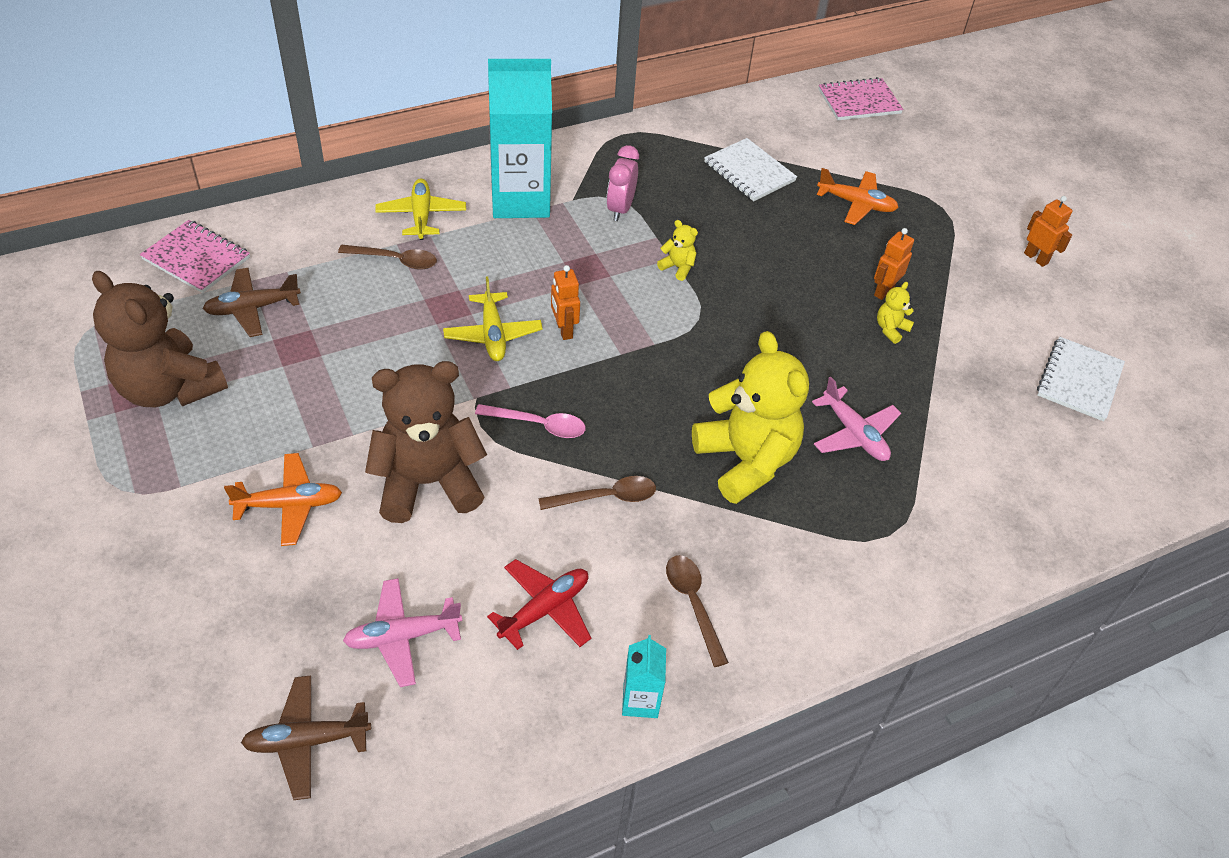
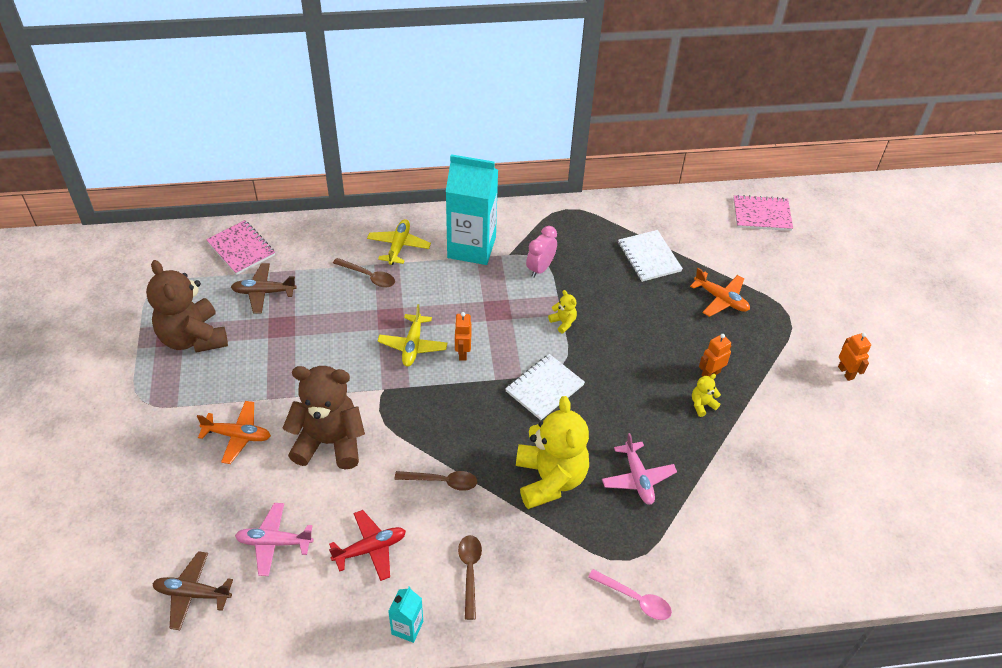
camera: 20 degrees right, 0 degrees up
pink spoon [475,404,586,438] -> pink spoon moved to [588,569,672,620]
white notebook [1037,337,1125,421] -> white notebook moved to [505,354,585,420]

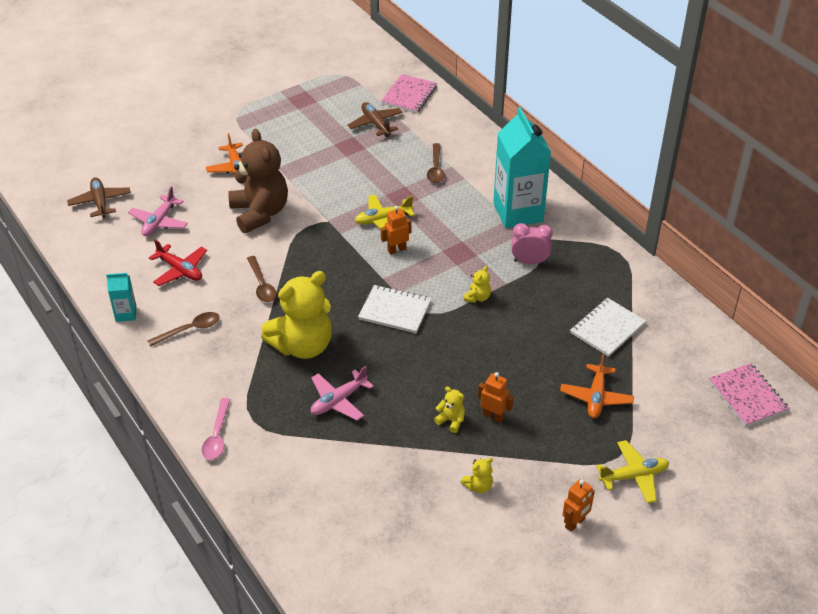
camera: 65 degrees right, 5 degrees down
brown teddy bear [146,260,228,353] -> none
pink plane [235,503,314,576] -> pink plane turned 135 degrees counterclockwise [128,186,188,236]
yellow plane [367,219,431,265] -> yellow plane moved to [596,440,669,503]
none -> yellow teddy bear [461,458,493,493]

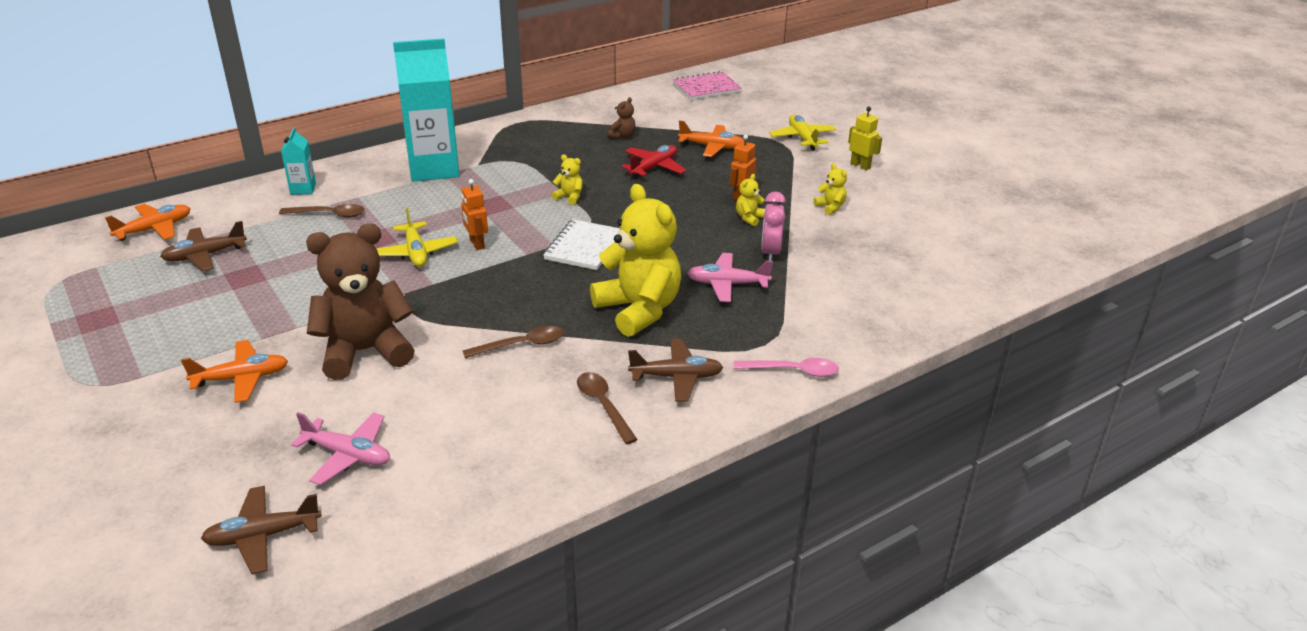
camera: 90 degrees left, 10 degrees down
turquoise carton [106,273,137,322] -> turquoise carton moved to [281,128,316,195]
red plane [149,239,207,286] -> red plane moved to [621,145,686,179]
pink plane [311,366,374,421] -> pink plane turned 135 degrees clockwise [687,253,773,302]
pink notebook [381,74,437,113] -> orange plane [105,204,191,241]
pink clock [511,223,553,264] -> pink clock moved to [761,191,786,261]
orange robot [562,479,595,532] -> yellow robot [848,106,882,170]
white notebook [570,298,646,357] -> brown teddy bear [608,97,636,139]
none -> brown plane [628,339,723,402]

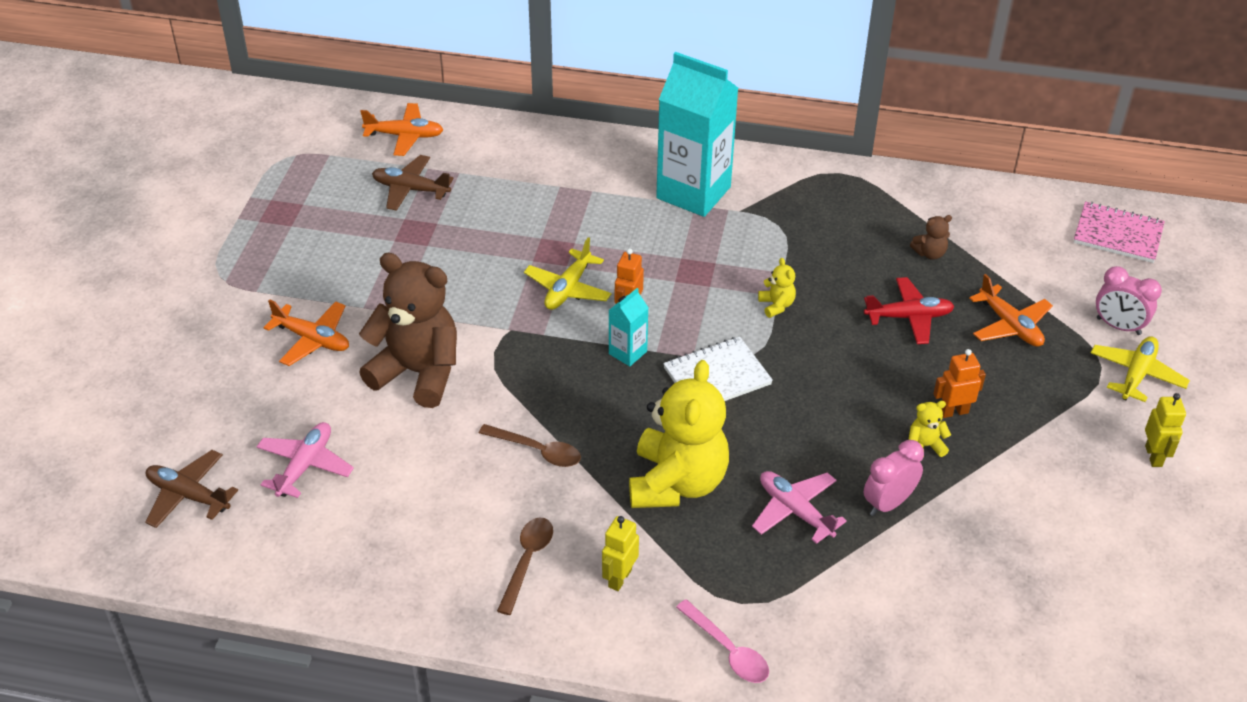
camera: 45 degrees right, 10 degrees up
brown spoon [279,204,365,218] -> none
turquoise carton [281,128,316,195] -> turquoise carton moved to [608,288,648,366]
pink plane [291,412,390,485] -> pink plane turned 135 degrees counterclockwise [256,422,354,498]
brown plane [628,339,723,402] -> yellow robot [602,516,639,591]
yellow teddy bear [813,163,847,215] -> none
none -> pink clock [1096,266,1162,335]

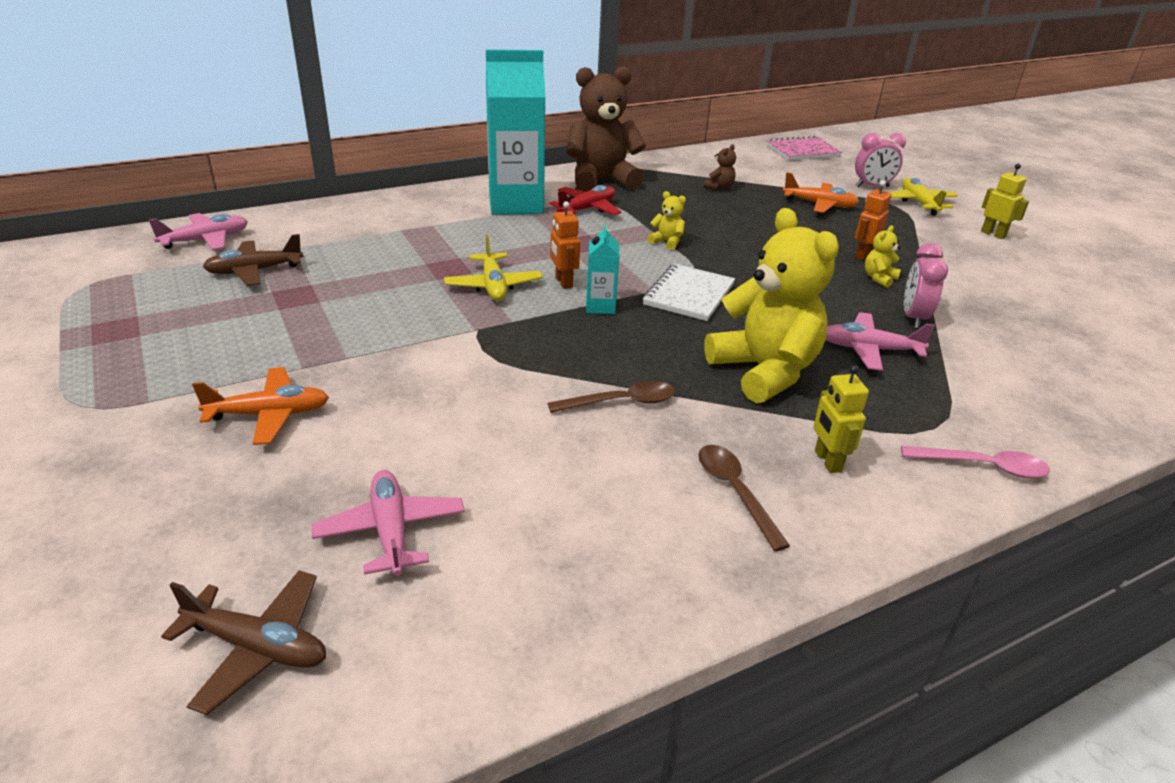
camera: 40 degrees left, 10 degrees down
brown plane [145,450,238,528] -> brown plane turned 150 degrees counterclockwise [161,570,326,715]
brown teddy bear [359,253,457,408] -> brown teddy bear moved to [566,66,646,192]
orange plane [360,103,443,156] -> pink plane [149,213,248,251]
red plane [864,277,954,344] -> red plane moved to [550,185,621,215]

